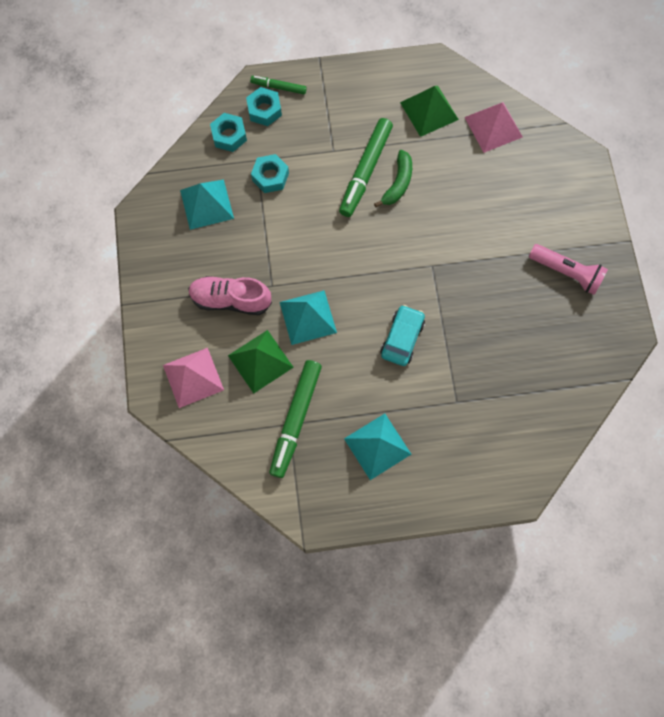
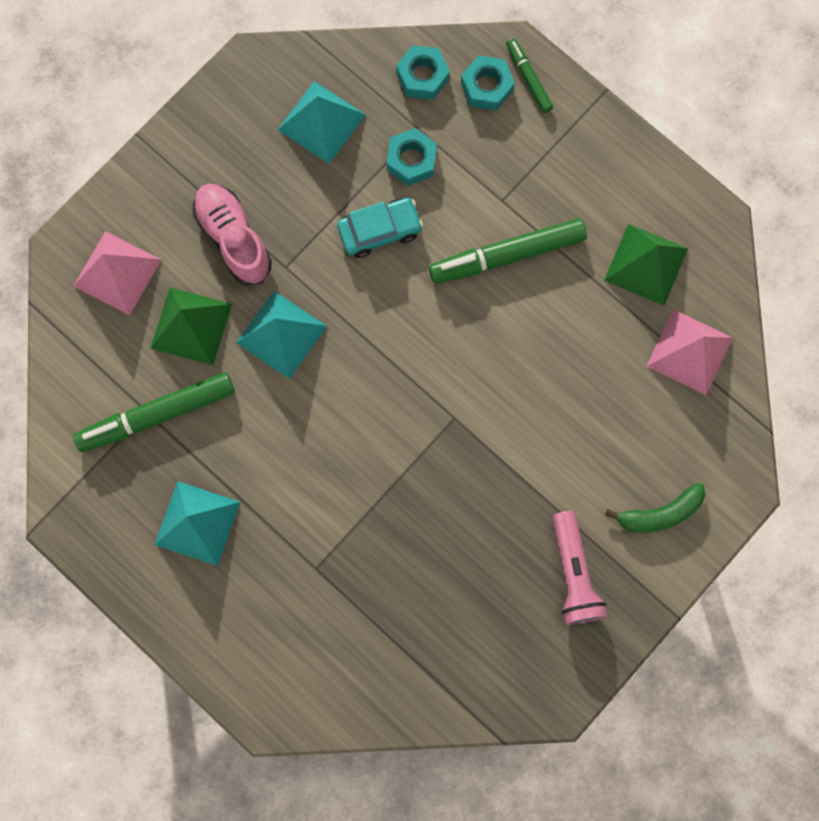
camera: 50 degrees right, 5 degrees up
green banana [374,150,412,207] -> green banana moved to [605,483,705,533]
turquoise car [380,305,425,366] -> turquoise car moved to [337,198,423,258]

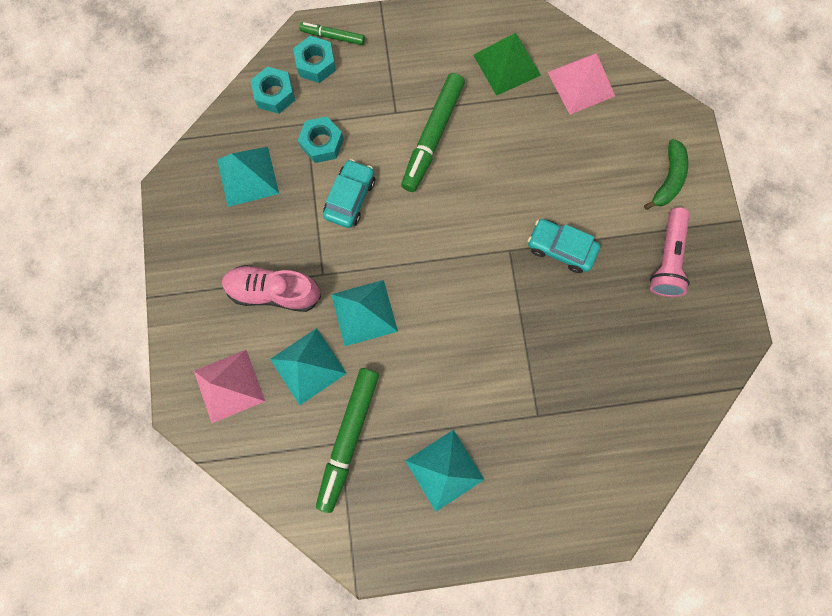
camera: 50 degrees left, 0 degrees up
green pyramid [151,287,232,365] -> turquoise pyramid [270,328,347,405]
pink flashlight [553,511,607,625] -> pink flashlight turned 75 degrees clockwise [650,207,690,297]
none -> turquoise car [528,219,600,273]

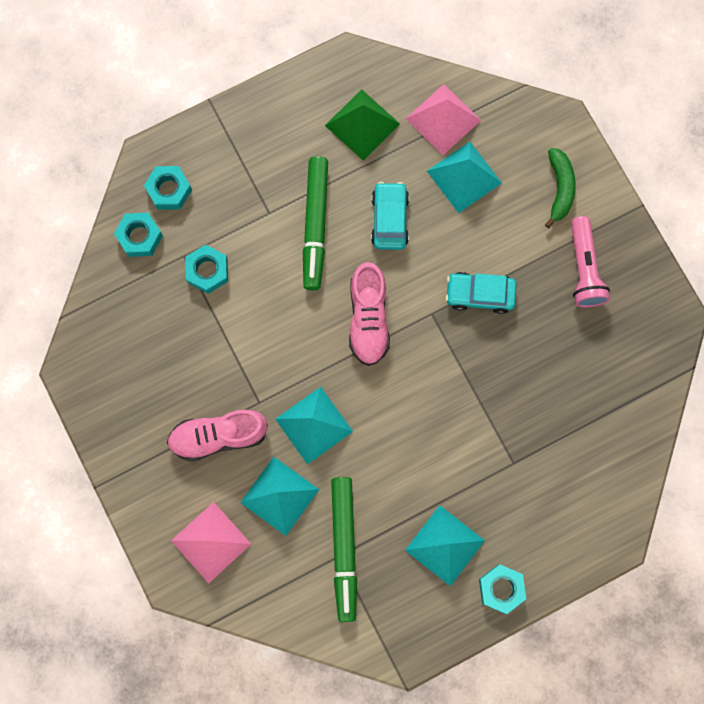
camera: 20 degrees left, 0 degrees up
turquoise pyramid [217,147,279,207] -> turquoise pyramid moved to [427,142,502,213]
green marker [299,22,365,45] -> none
turquoise car [323,159,375,228] -> turquoise car moved to [371,182,409,250]
none -> pink shoe [349,262,390,366]
none -> turquoise nut [479,564,526,614]

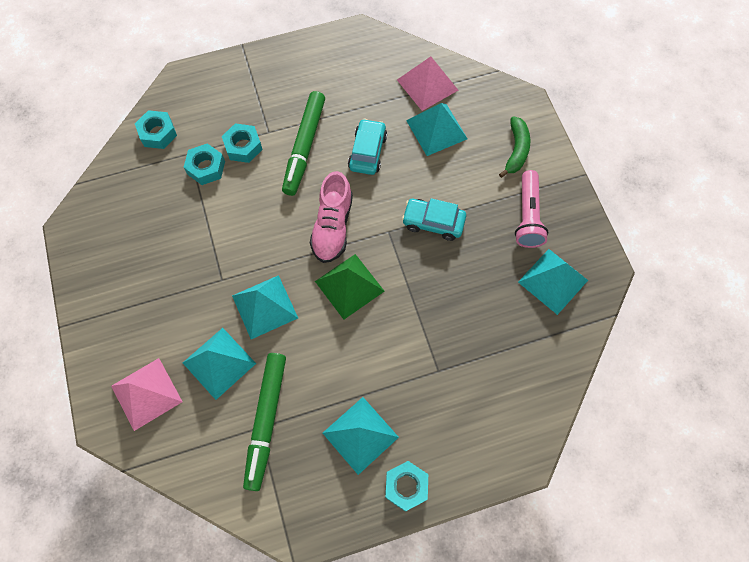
camera: 10 degrees right, 10 degrees down
turquoise nut [144,166,192,210] -> turquoise nut moved to [222,123,263,163]
pink shoe [167,410,268,461] -> none
green pyramid [325,89,400,161] -> green pyramid moved to [315,254,385,320]
none -> turquoise pyramid [518,249,588,315]

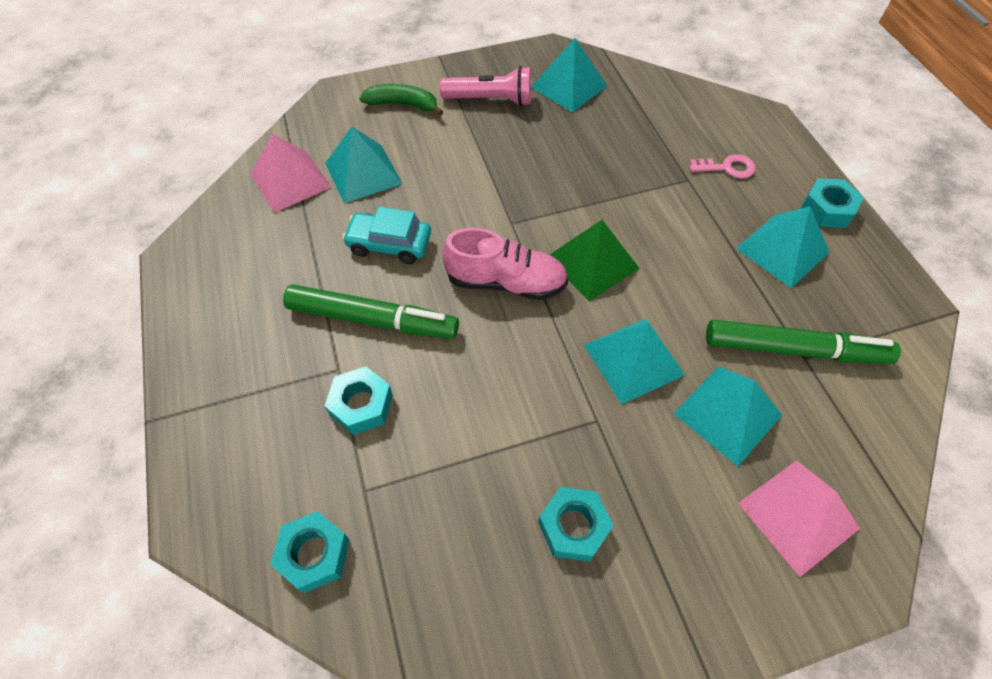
camera: 90 degrees left, 10 degrees down
turquoise nut [184,143,225,185] -> turquoise nut moved to [538,487,614,562]
turquoise car [402,198,466,241] -> none
none -> pink key [690,154,756,179]

